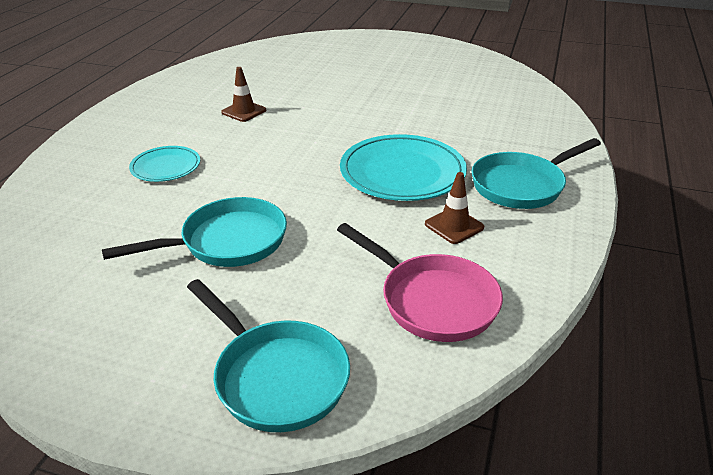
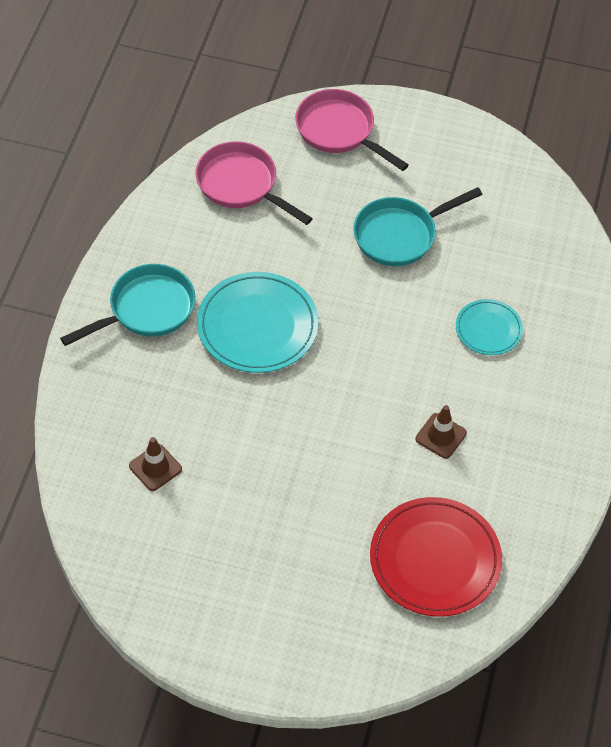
camera: 175 degrees right, 20 degrees up
turquoise pan [187,279,350,432] -> pink pan [295,89,409,171]
brown traffic cone [425,172,484,244] -> brown traffic cone moved to [129,437,182,491]
none -> red plate [370,497,502,617]

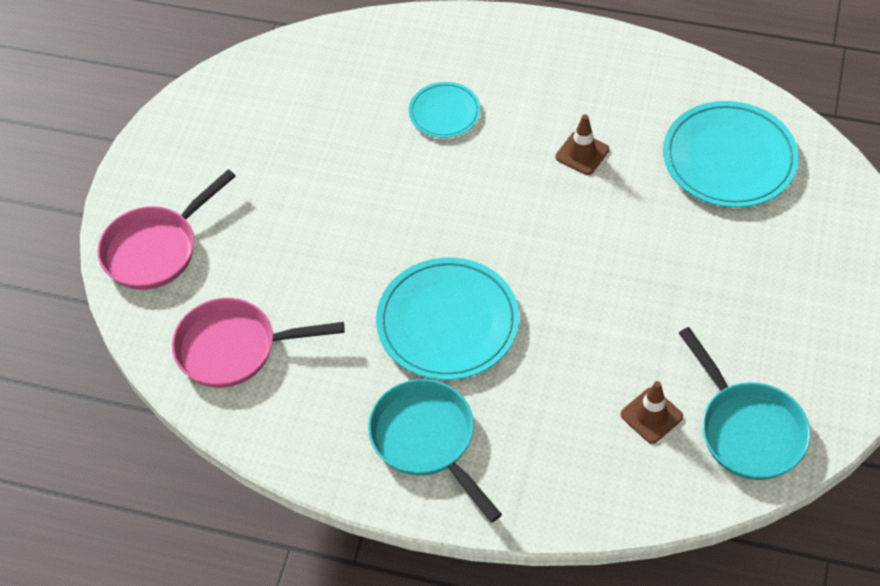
camera: 85 degrees left, 0 degrees up
pink pan [195,141,313,225] -> pink pan turned 45 degrees clockwise [172,298,345,388]
turquoise pan [353,187,483,266] -> turquoise pan moved to [679,327,811,480]
red plate [370,497,502,617] -> turquoise plate [663,101,799,208]

